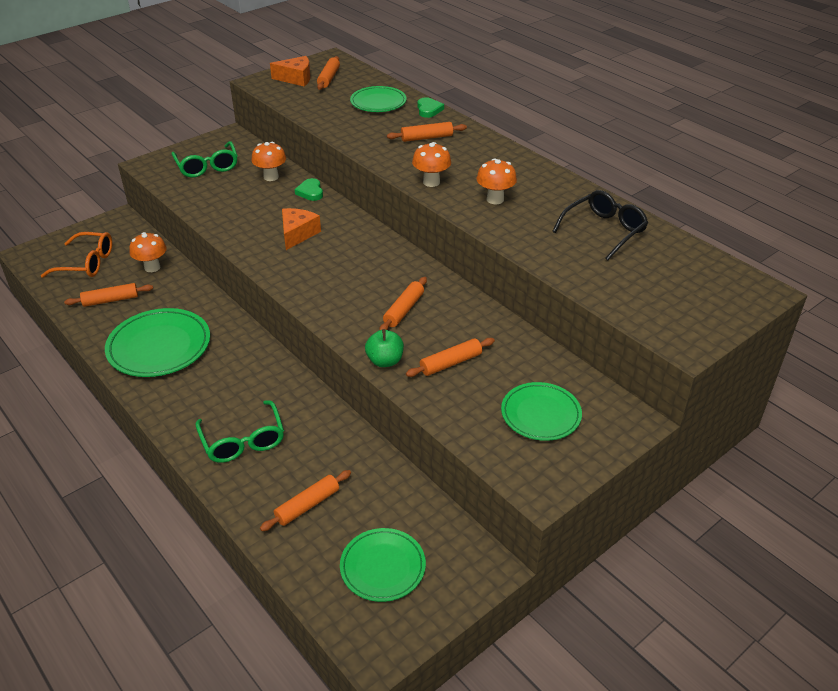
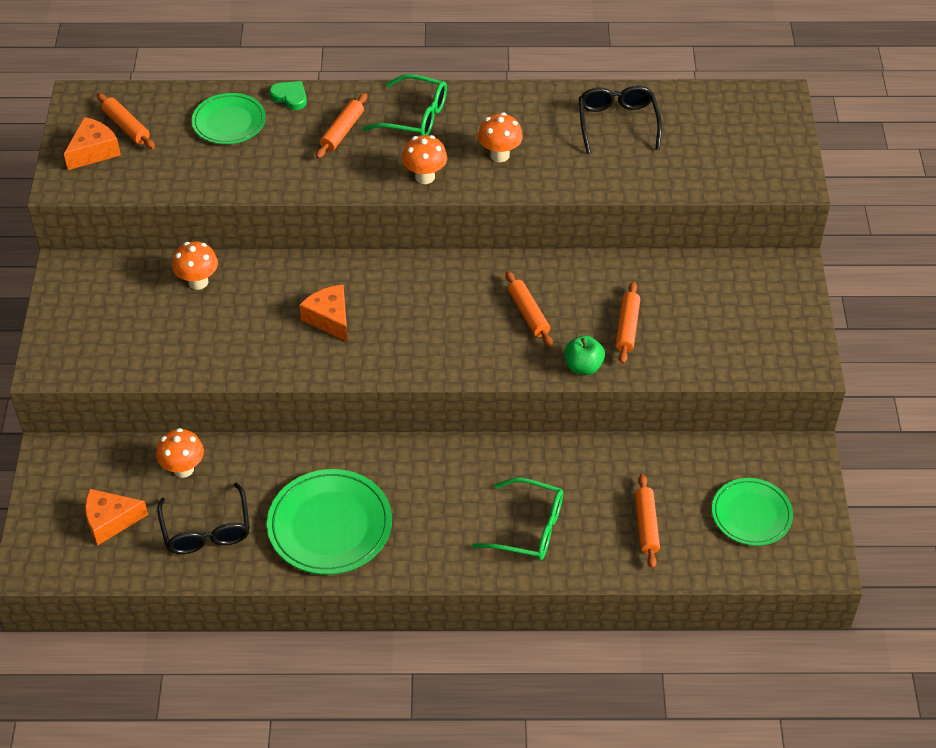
camera: 50 degrees left, 10 degrees up
orange glasses [41,232,112,278] -> orange cheese [85,489,148,545]
orange rolling pin [64,283,153,307] -> black glasses [157,482,250,554]
green glasses [172,141,238,178] -> green glasses moved to [363,74,447,136]
green heart [295,178,323,201] -> none
green plate [501,382,582,441] -> none

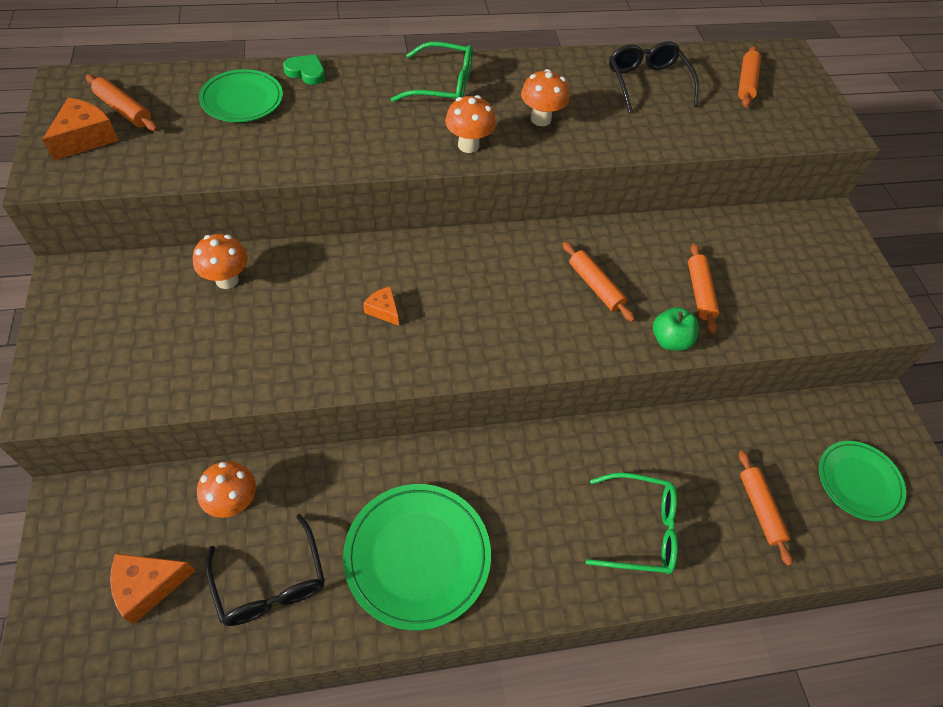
camera: 15 degrees left, 5 degrees up
orange cheese [299,285,348,342] -> orange cheese [363,287,399,326], size x0.60
orange rolling pin [316,93,367,159] -> orange rolling pin moved to [738,46,761,107]

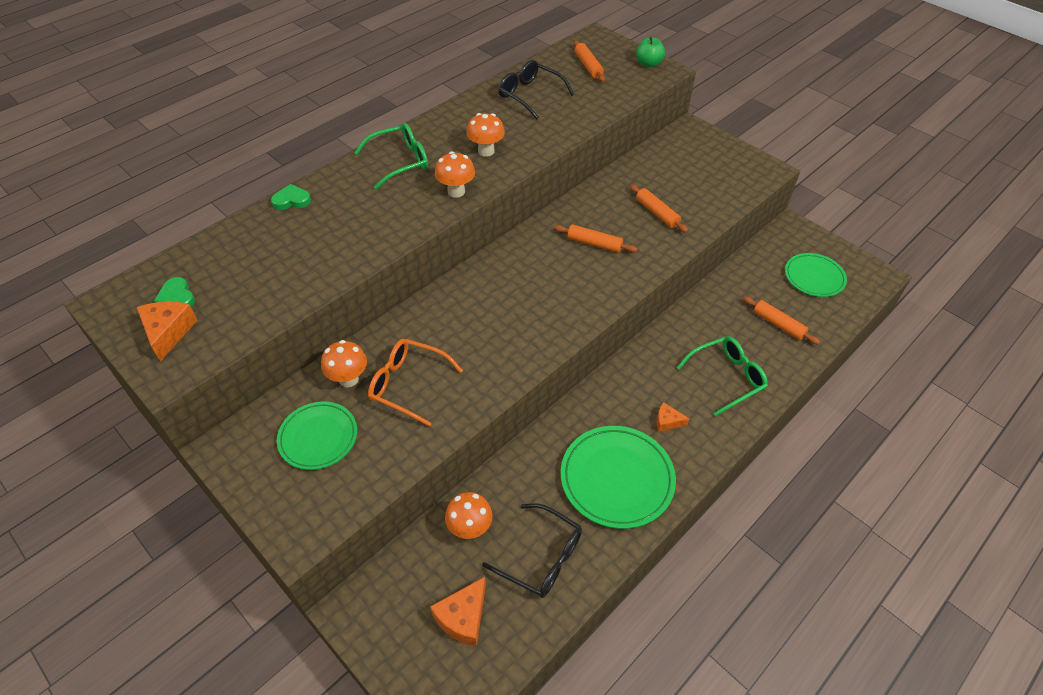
camera: 30 degrees left, 5 degrees down
orange rolling pin [86,74,158,131] -> green heart [154,277,195,307]
green plate [199,69,283,122] -> green plate moved to [277,402,357,470]
orange cheese [363,287,399,326] -> orange cheese moved to [657,402,690,432]
green apple [653,307,699,351] -> green apple moved to [636,36,665,67]
none -> orange glasses [368,339,463,427]

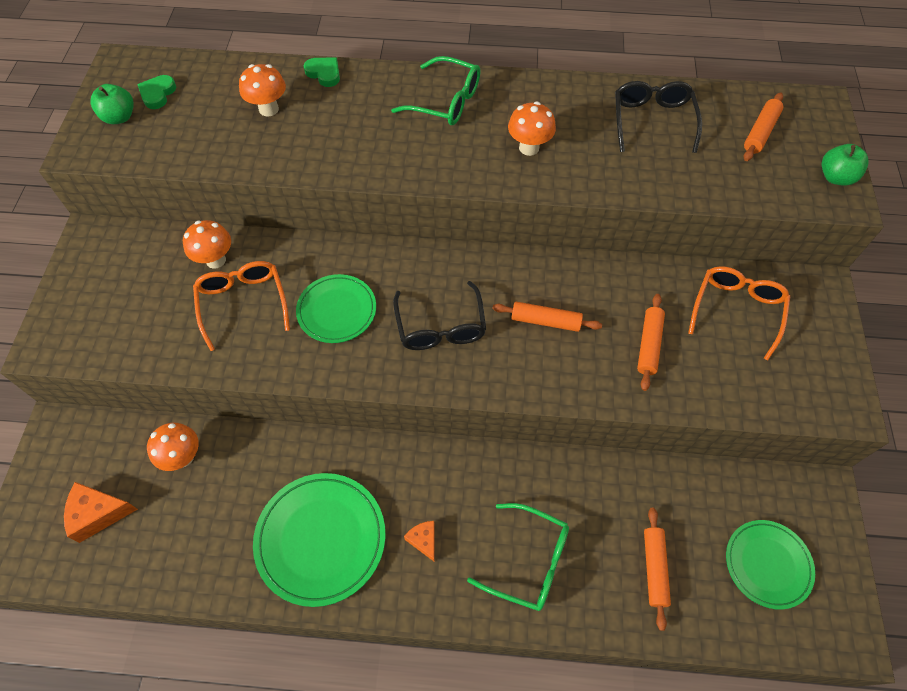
camera: 50 degrees right, 10 degrees up
orange cheese [137,301,198,361] -> green apple [90,84,134,124]
green plate [277,402,357,470] -> green plate moved to [296,274,376,343]
orange mushroom [435,151,475,198] -> orange mushroom moved to [239,64,286,117]
black glasses [482,503,582,598] -> black glasses moved to [393,281,486,350]
orange rolling pin [554,224,637,253] -> orange rolling pin turned 60 degrees counterclockwise [492,302,602,332]
none -> orange glasses [688,266,790,360]

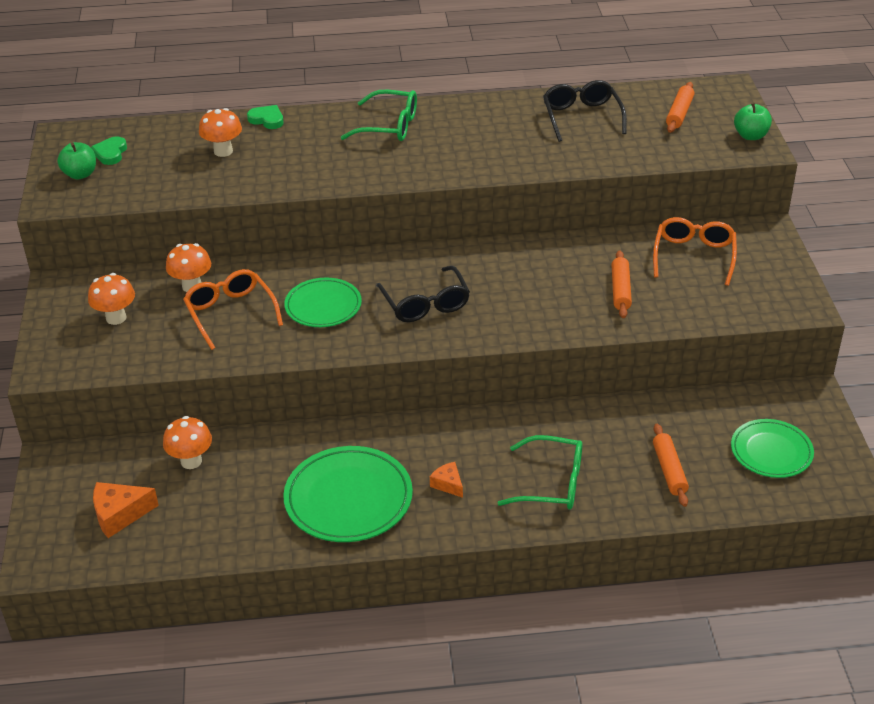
camera: 10 degrees left, 20 degrees down
orange rolling pin [492,302,602,332] -> none
orange mushroom [508,102,556,156] -> orange mushroom moved to [88,273,135,325]

